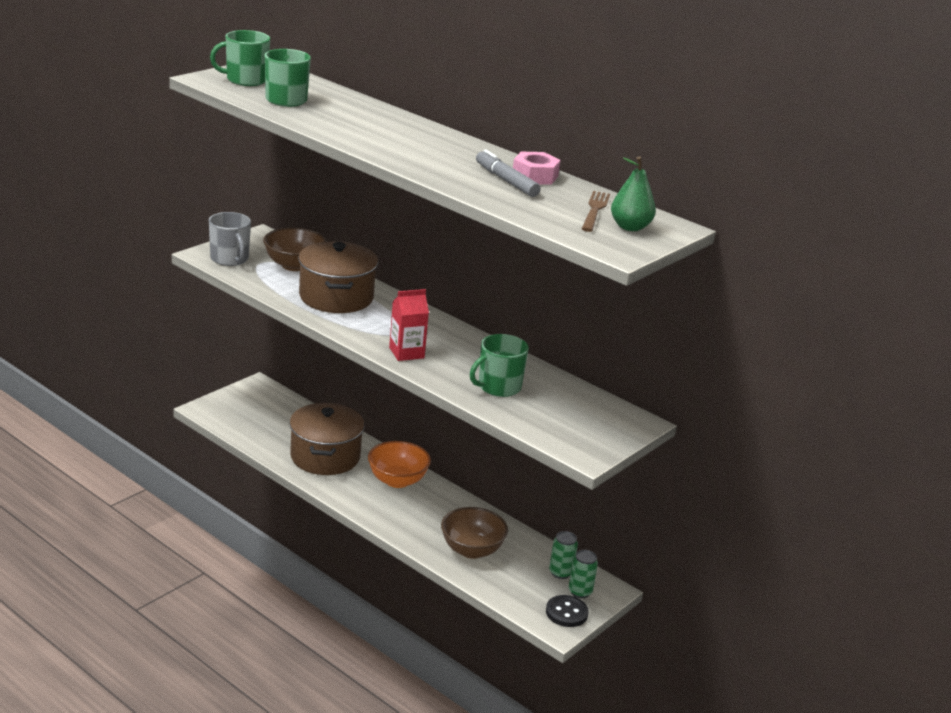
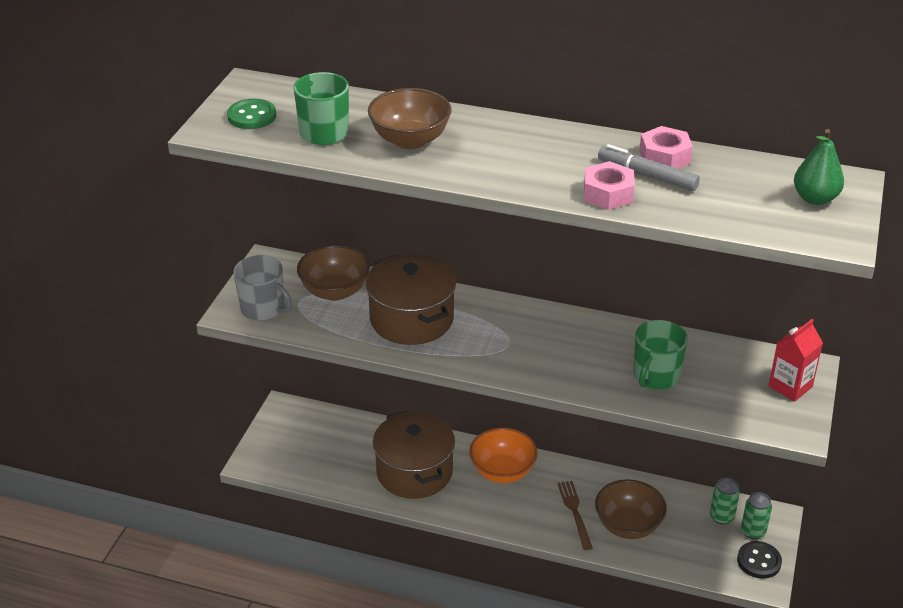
camera: 20 degrees left, 10 degrees up
green mug [210,30,270,86] -> green button [227,99,276,129]
red carton [389,289,429,361] -> red carton moved to [769,319,823,402]
brown fork [582,191,610,232] -> brown fork moved to [557,481,593,550]
none -> brown bowl [368,88,452,149]
none -> pink nut [584,161,634,210]

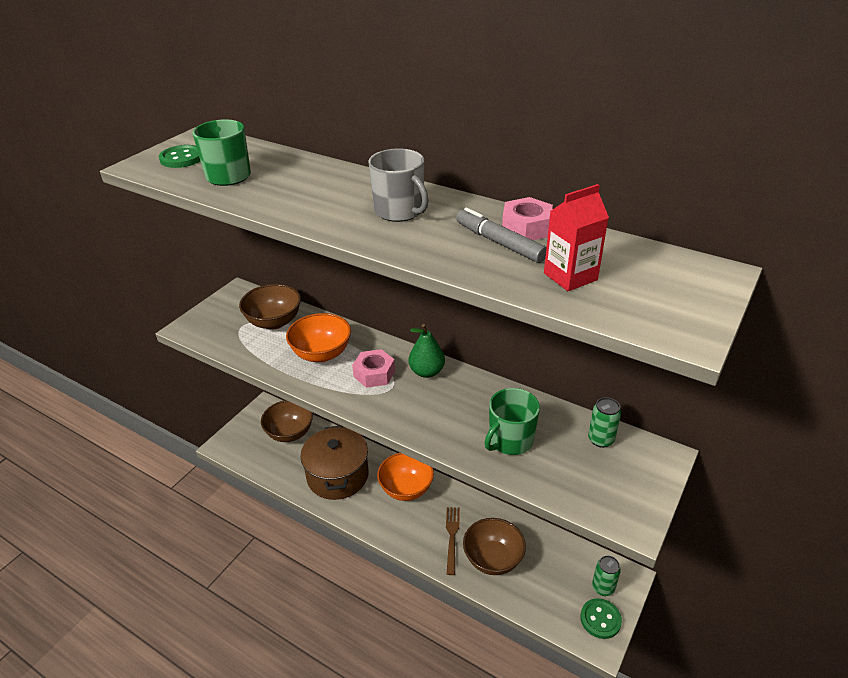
camera: 15 degrees right, 0 degrees up
grey mug [233,255,292,321] -> grey mug moved to [368,148,428,222]
brown pot [366,254,456,345] -> orange bowl [286,313,351,362]
brown bowl [368,88,452,149] -> brown bowl moved to [261,400,313,442]
pink nut [584,161,634,210] -> pink nut moved to [352,349,395,388]
green can [710,478,740,525] -> green can moved to [588,397,621,448]
black button [737,541,782,579] -> green button [580,598,622,639]
red carton [769,319,823,402] -> red carton moved to [544,184,609,291]
green pear [794,129,844,205] -> green pear moved to [408,324,445,378]

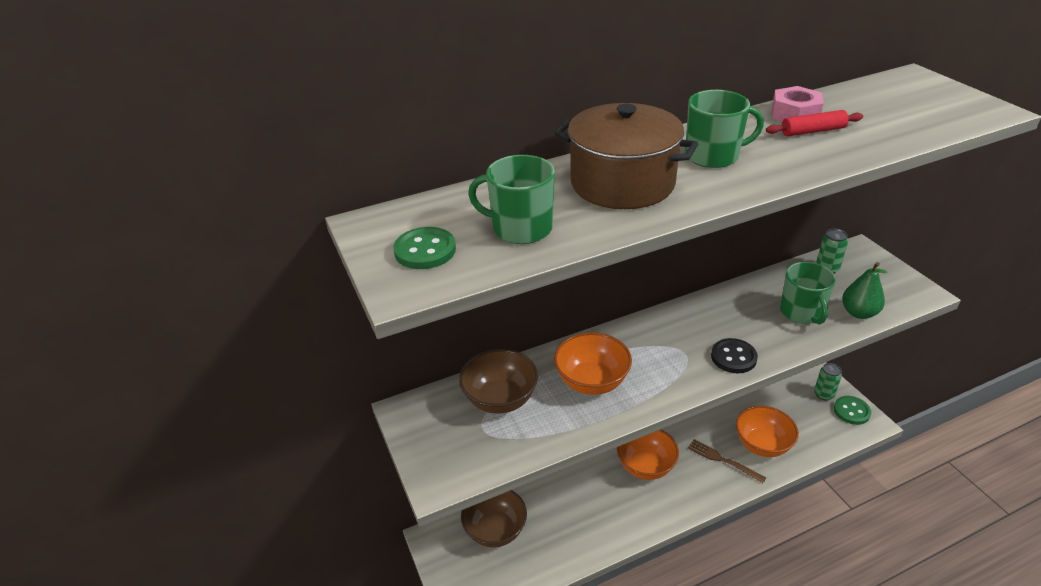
camera: 55 degrees left, 0 degrees up
brown pot [300,425,369,500] -> brown pot moved to [555,103,698,209]
pink nut [352,349,395,388] -> none
grey mug [368,148,428,222] -> green mug [685,90,764,168]
green pear [408,324,445,378] -> green pear moved to [842,262,887,319]
grey marker [456,208,546,263] -> red rolling pin [766,110,863,136]
brown bowl [463,518,526,575] -> orange bowl [736,406,799,457]
red carton [544,184,609,291] -> none
none -> black button [711,338,758,373]

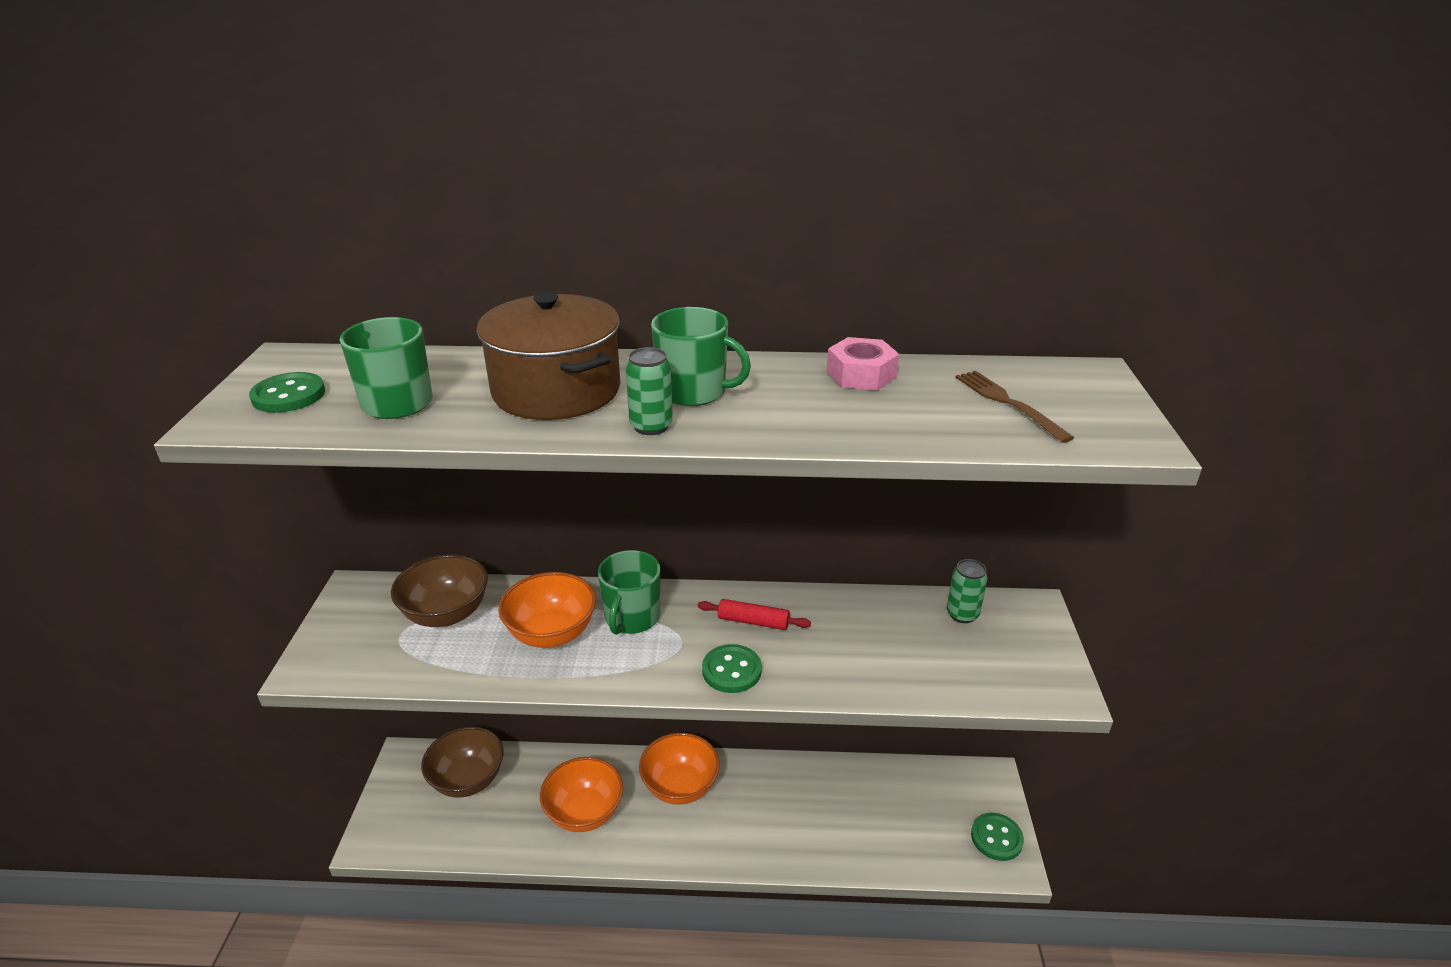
camera: 25 degrees right, 5 degrees down
brown fork [688,439,766,483] -> brown fork moved to [955,371,1074,443]
black button [711,338,758,373] -> green button [702,644,762,693]
orange bowl [736,406,799,457] -> orange bowl moved to [540,757,623,832]
red rolling pin [766,110,863,136] -> red rolling pin moved to [698,599,811,630]
green mug [780,262,836,324] -> green mug moved to [598,550,660,635]
green can [814,363,842,401] -> green can moved to [626,347,673,435]
green pear [842,262,887,319] -> none

